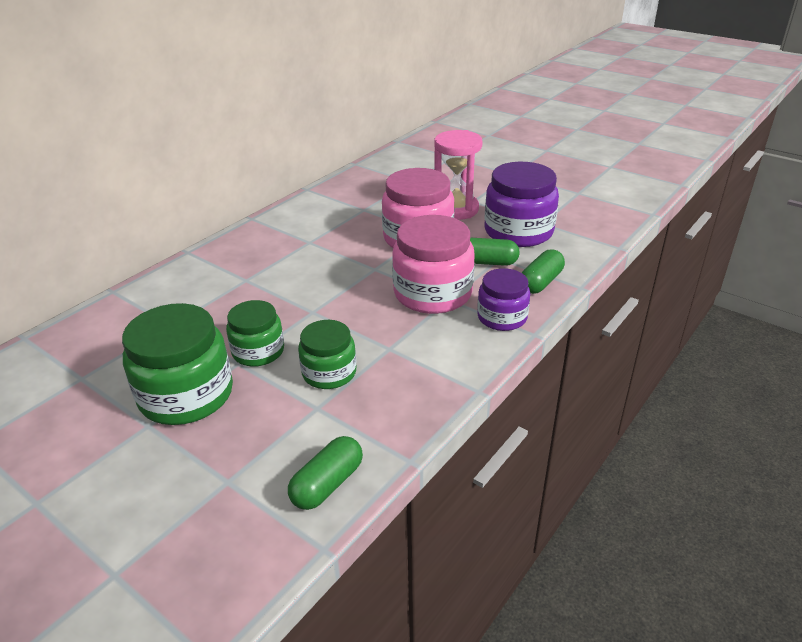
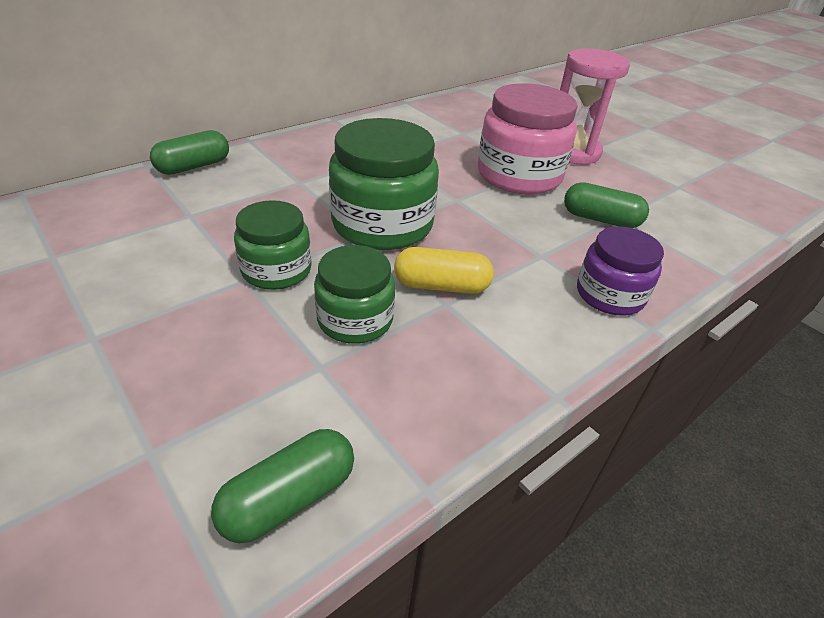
camera: 10 degrees right, 5 degrees up
green jar [122,303,233,425] -> green jar moved to [329,118,439,250]
pink jar [392,215,475,314] -> none
purple jar [484,162,559,247] -> none
green capsule [522,249,565,294] -> green capsule moved to [150,130,229,175]
none -> yellow capsule [394,247,494,294]

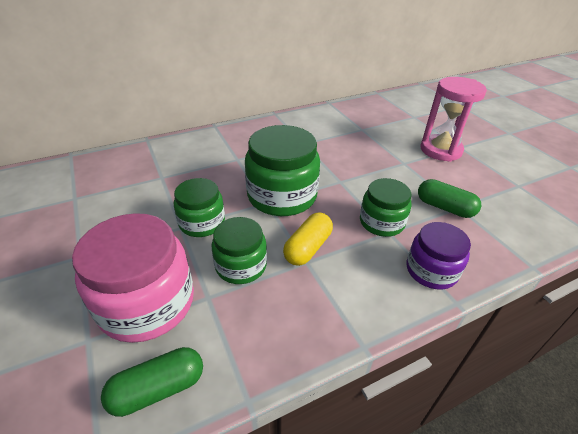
camera: 15 degrees right, 0 degrees up
green capsule [150,130,229,175] -> none
yellow capsule [394,247,494,294] -> yellow capsule turned 75 degrees counterclockwise [283,212,333,266]
pink jar [478,83,578,194] -> pink jar moved to [72,213,194,343]
none -> green jar [360,178,412,237]

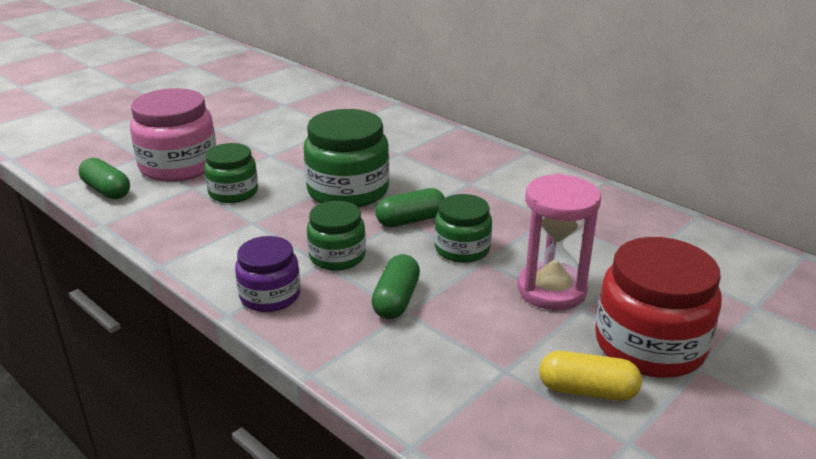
camera: 70 degrees right, 10 degrees down
green jar [174,178,225,237] -> green jar moved to [434,194,492,263]
yellow capsule [283,212,333,266] -> yellow capsule moved to [539,351,642,401]
none -> green capsule [376,188,445,227]
none -> red jar [595,237,722,378]

